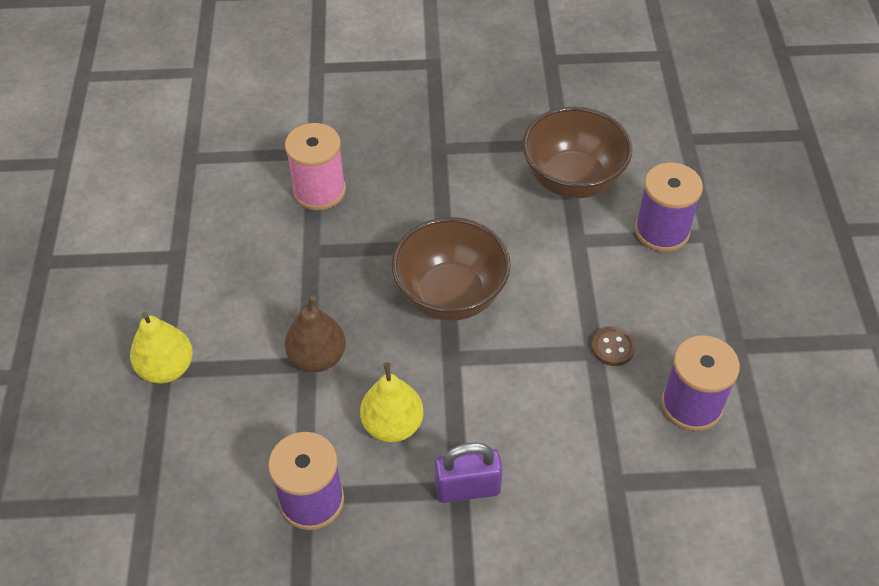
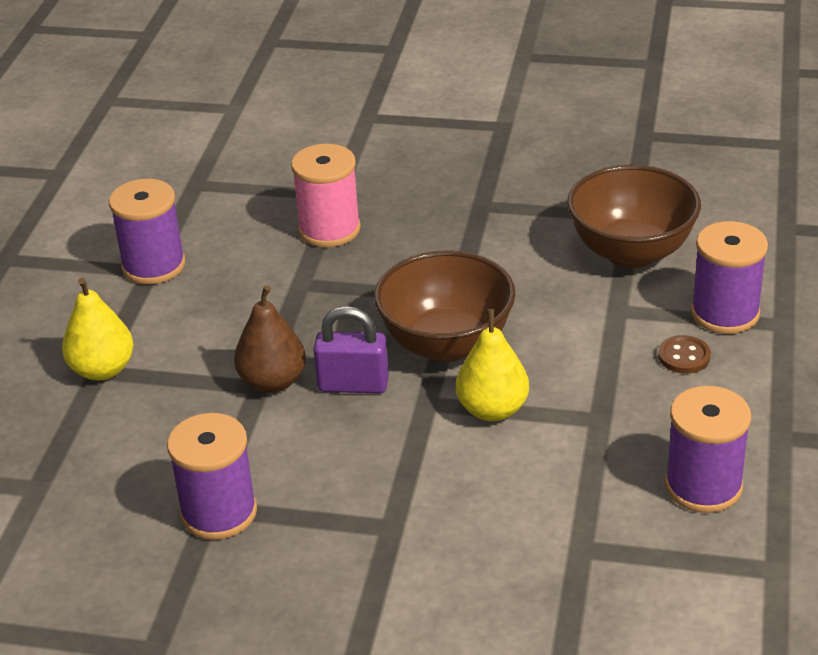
camera: 15 degrees right, 15 degrees down
yellow pear [360,362,423,442] -> yellow pear moved to [456,309,529,421]
purple padlock [435,443,502,503] -> purple padlock moved to [313,306,389,394]
brown button [591,327,636,366] -> brown button moved to [658,335,711,374]
none -> purple spool [109,179,186,284]

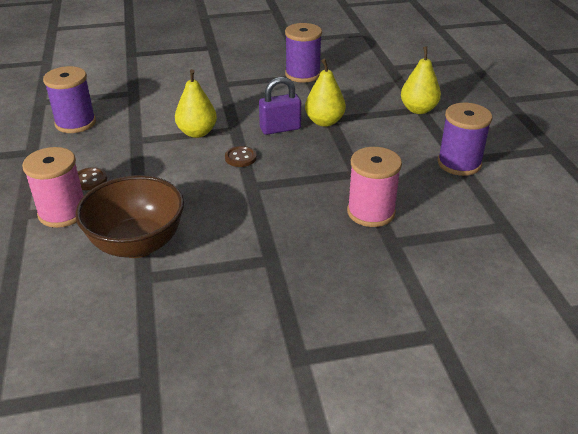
camera: 155 degrees right, 0 degrees up
brown pear [234,285,306,393] -> yellow pear [305,58,346,127]
brown bowl [374,250,516,362] -> brown button [225,146,257,167]
purple spool [691,221,768,334] -> pink spool [22,147,84,228]

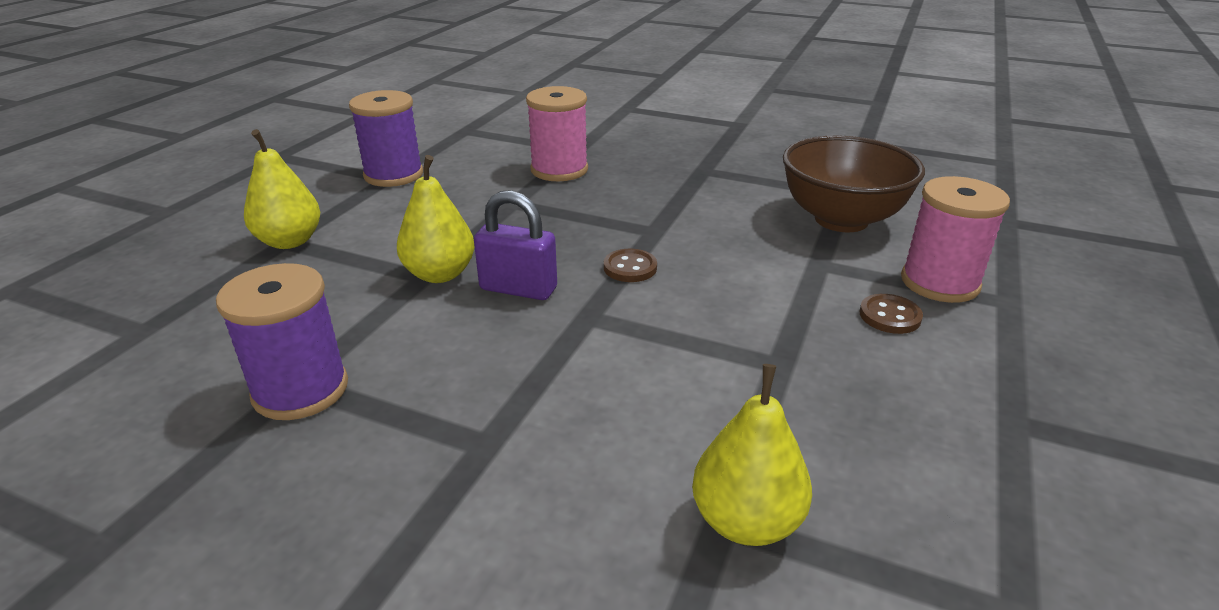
camera: 145 degrees left, 5 degrees down
purple spool [43,66,96,133] -> none
yellow pear [175,69,217,138] -> yellow pear moved to [692,364,812,546]

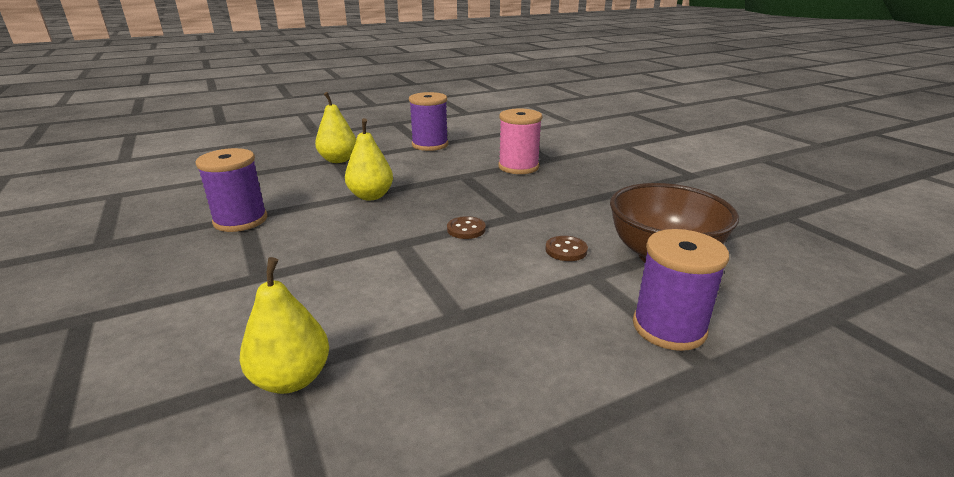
camera: 40 degrees right, 5 degrees down
purple padlock [474,190,557,300] -> none
brown button [860,294,923,334] -> brown button moved to [545,236,588,261]
pink spool [901,176,1010,303] -> purple spool [633,229,729,351]

